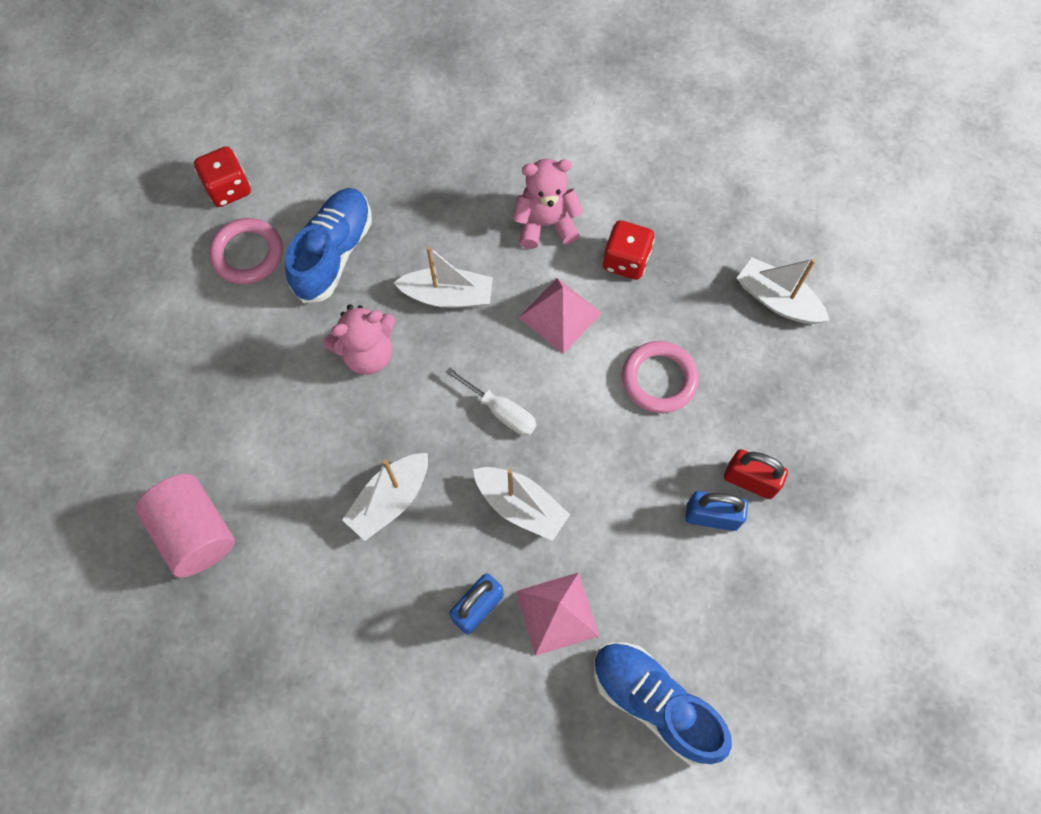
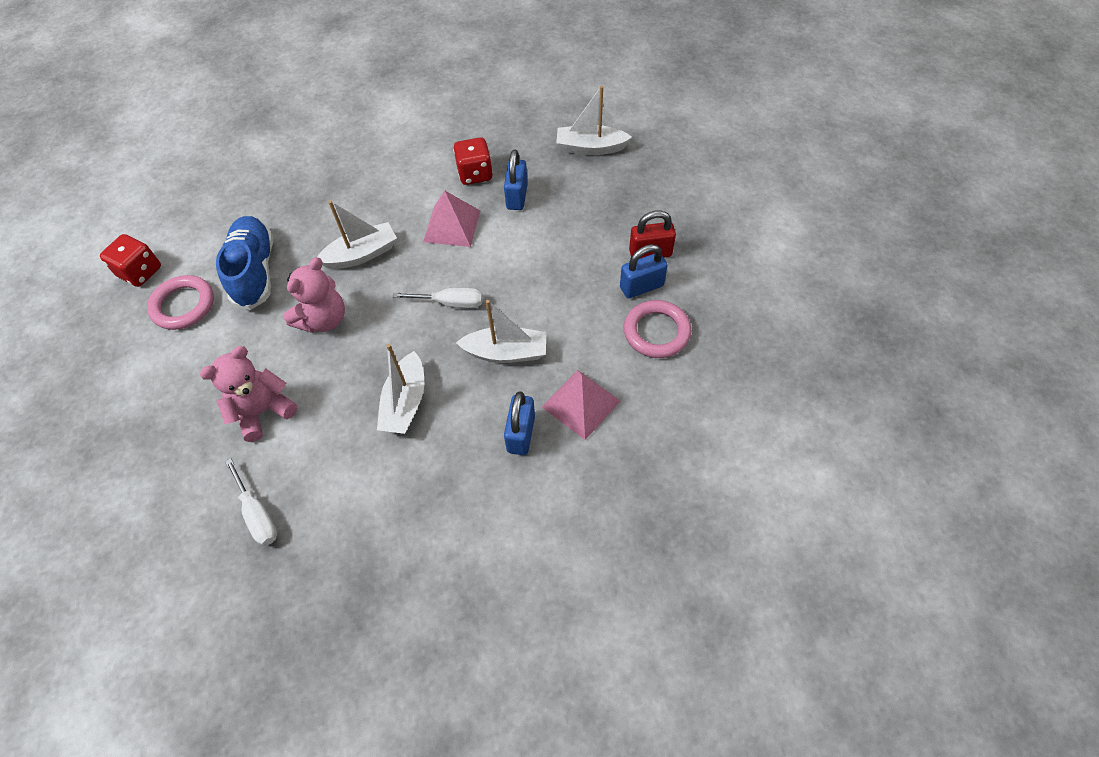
camera: 30 degrees left, 10 degrees down
pink cylinder [135,474,235,578] -> white screwdriver [225,458,277,546]
pink teddy bear [513,159,583,249] -> pink teddy bear moved to [200,346,297,442]
blue shoe [594,642,732,766] -> none
pink ring [622,341,699,413] -> pink ring moved to [624,300,691,358]
none -> blue padlock [504,149,528,210]

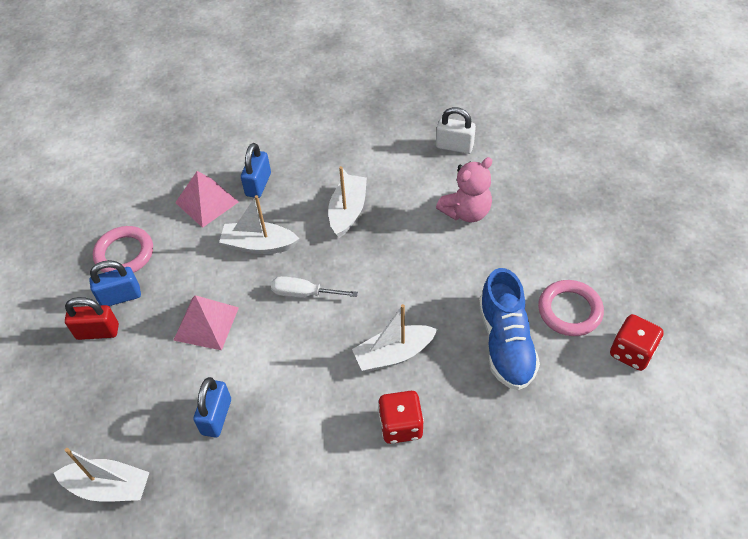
camera: 175 degrees left, 5 degrees down
white screwdriver [225,458,277,546] -> white padlock [436,107,476,154]
pink teddy bear [284,257,345,333] -> none
pink pyramid [423,190,480,247] -> pink pyramid moved to [173,295,239,350]
red dice [453,137,493,185] -> red dice moved to [378,391,424,444]

